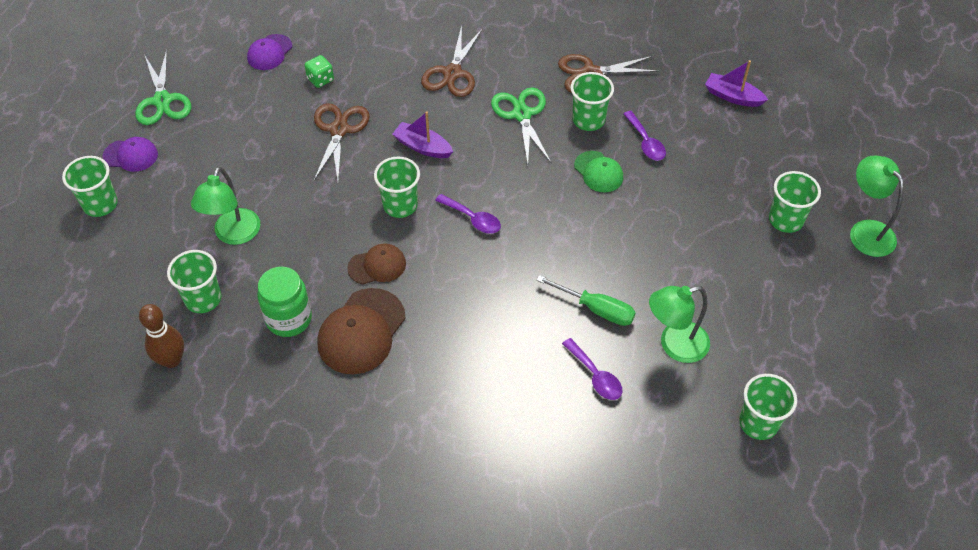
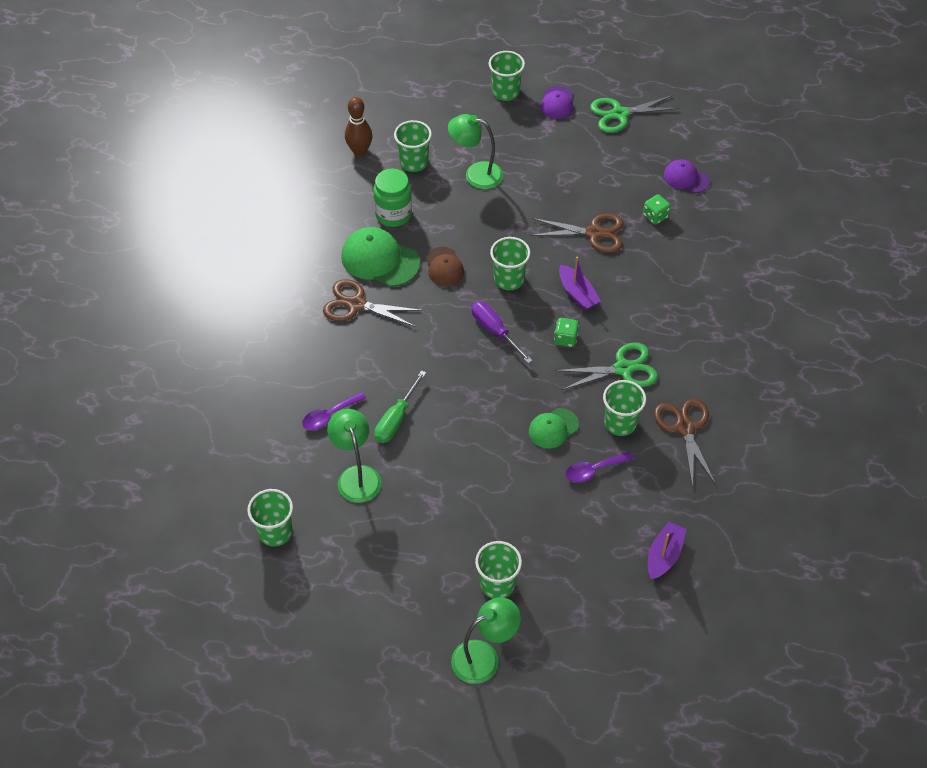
camera: 90 degrees right, 0 degrees up
brown cap [317,288,406,374] -> green cap [341,227,420,287]
purple boat [392,112,453,158] -> purple boat turned 120 degrees clockwise [559,257,601,310]
brown scissors [421,25,483,97] -> brown scissors moved to [323,279,422,327]
purple spoon [435,194,501,234] -> purple screwdriver [471,301,533,364]
none -> green dice [554,318,579,347]

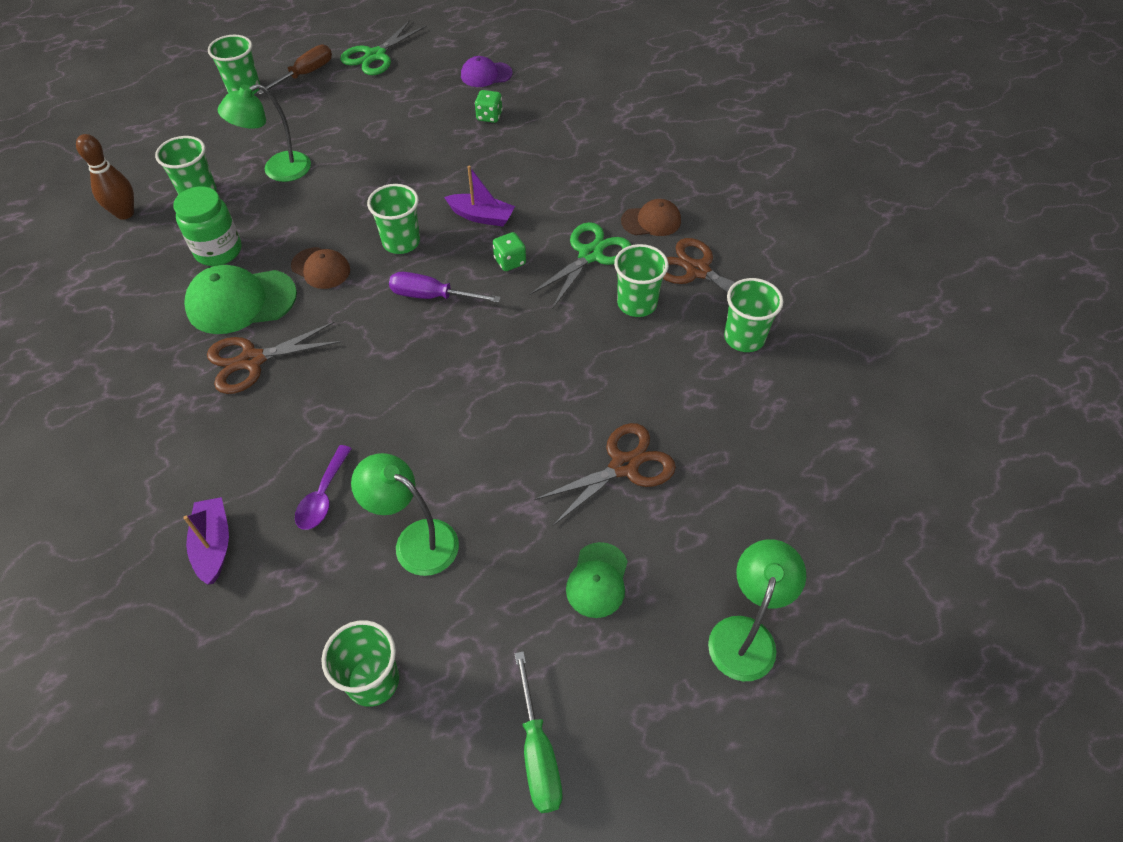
camera: 40 degrees left, 0 degrees up
green screwdriver [374,370,426,443] -> green screwdriver moved to [514,651,562,813]
green cup [475,541,522,599] -> green cup moved to [724,278,783,352]
green cap [529,408,579,449] -> green cap moved to [566,542,628,618]
brown scissors [530,213,623,253] -> brown scissors moved to [534,423,676,526]
purple cap [540,86,573,119] -> brown screwdriver [257,45,332,95]
purple spoon [565,452,634,483] -> none
purple boat [648,521,686,580] -> purple boat moved to [183,497,229,585]
none -> brown cap [621,199,681,236]

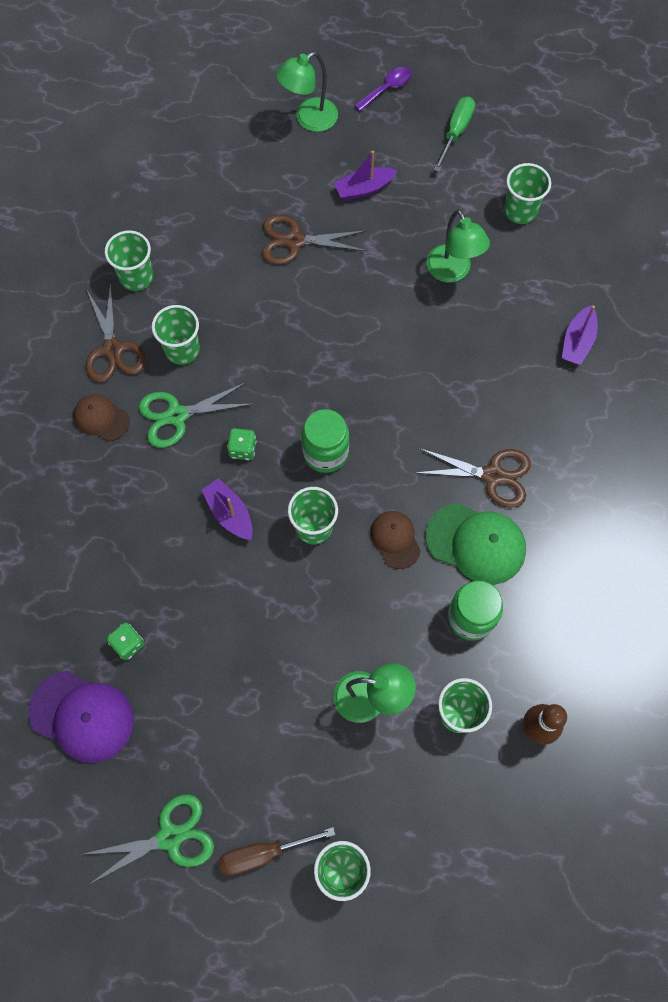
camera: 145 degrees left, 15 degrees up
purple spoon [295,445,352,530] -> purple spoon moved to [354,67,412,111]
purple screwdriver [389,272,501,303] -> green jar [301,409,350,473]
purple cap [461,56,513,87] -> purple cap [28,671,134,763], size x1.67
green cap [566,542,628,618] -> purple boat [334,151,398,200]

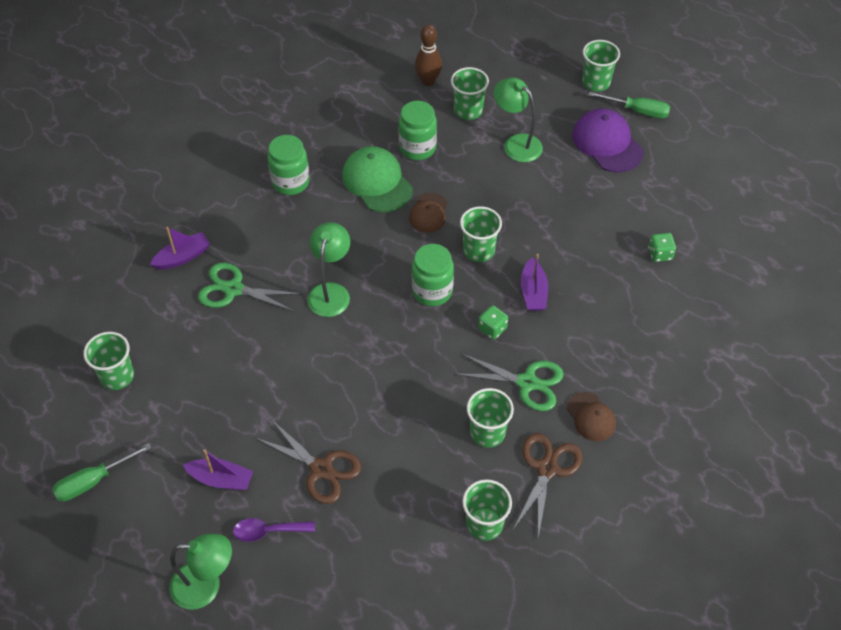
camera: 145 degrees left, 15 degrees down
purple cap [28,671,134,763] -> purple cap moved to [572,108,644,173]
green scissors [84,794,214,884] -> green scissors moved to [198,263,303,312]
brown screwdriver [219,827,335,876] -> green screwdriver [588,92,670,119]
purple spoon [354,67,412,111] -> purple spoon moved to [233,518,315,542]
brown scissors [414,448,531,508] -> none
green lamp [427,210,490,282] -> green lamp moved to [307,222,350,317]
none -> green jar [268,135,310,195]

